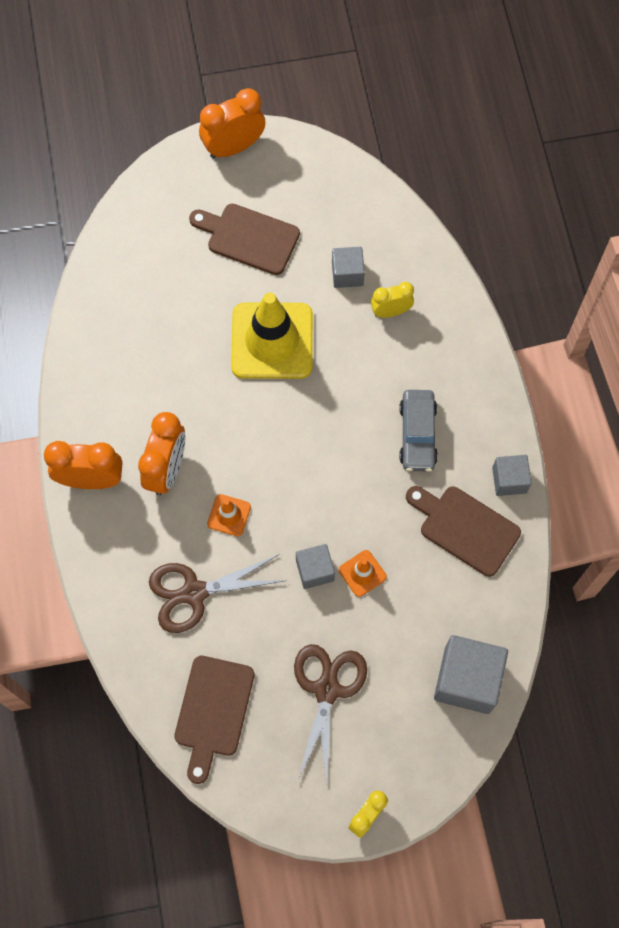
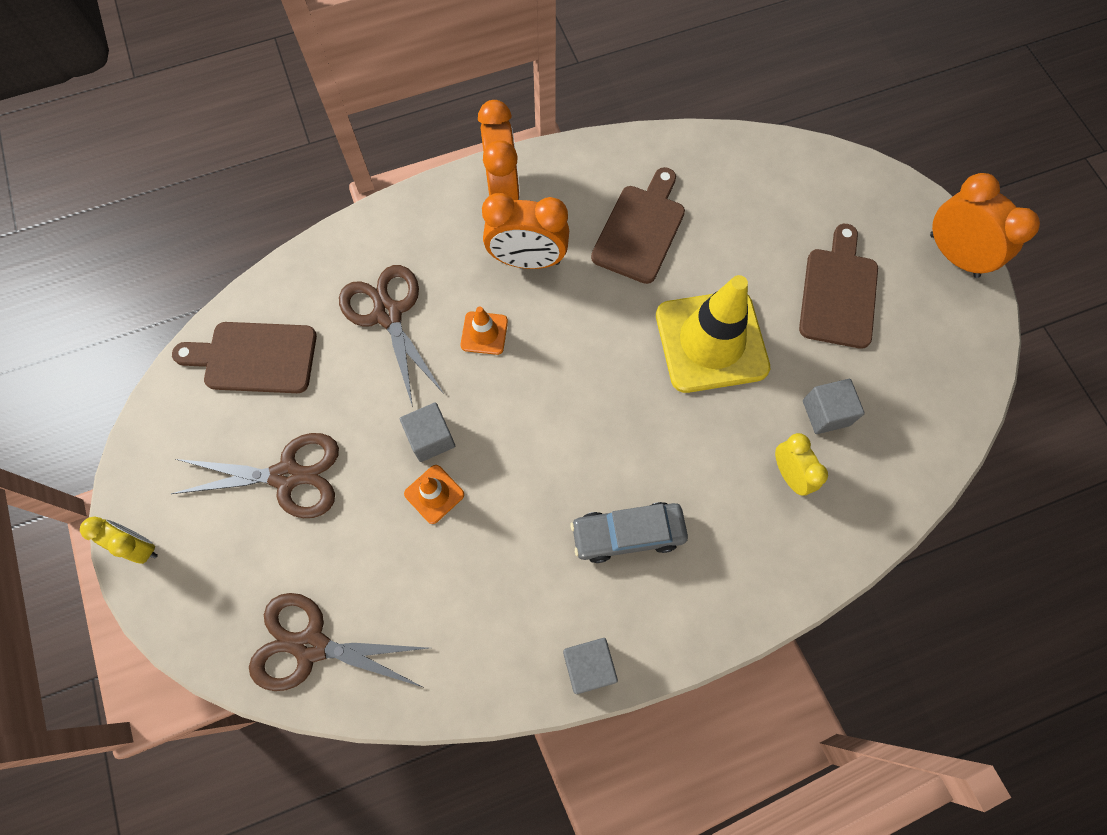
camera: 80 degrees right, 0 degrees up
brown cutting board [406,486,521,577] -> brown cutting board moved to [591,167,685,284]
grey cube [434,635,508,714] -> brown scissors [249,593,429,691]

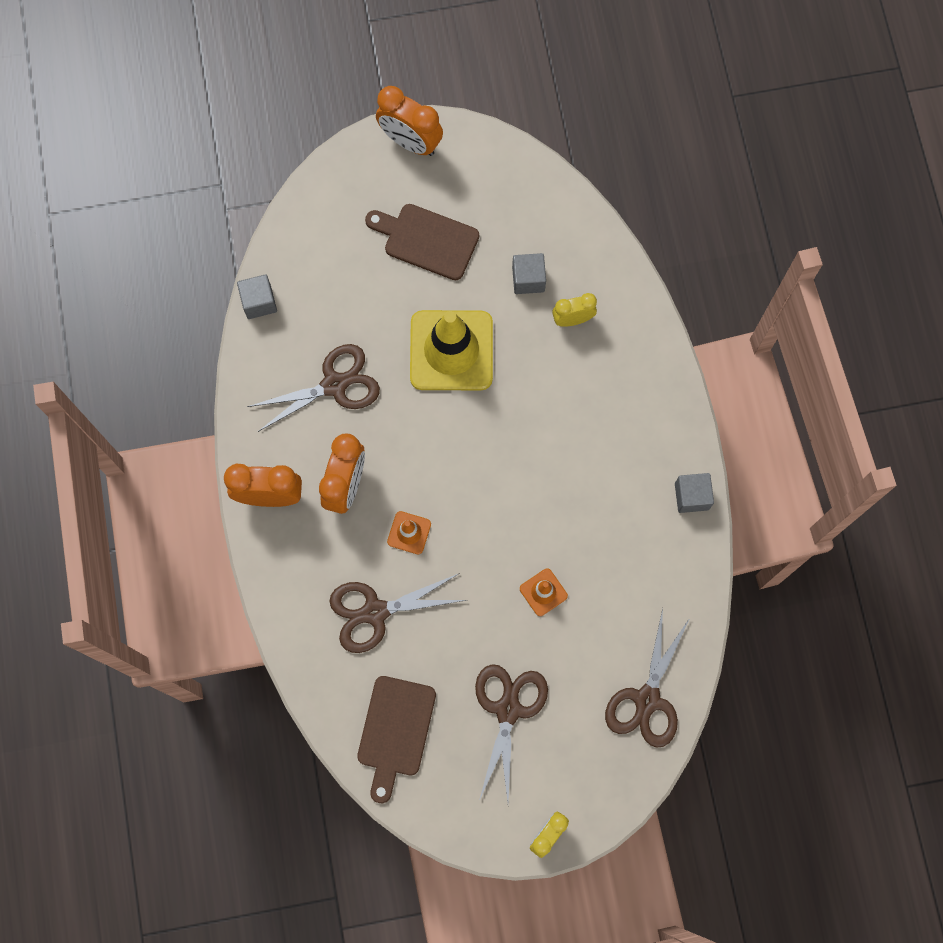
camera: 80 degrees left, 5 degrees up
grey cube [400,402,455,462] -> grey cube moved to [237,274,277,319]
grey car [571,502,688,563] -> none
brown cutting board [591,167,685,284] -> brown scissors [247,344,380,432]
orange clock [930,173,1040,278] -> orange clock turned 120 degrees counterclockwise [376,86,443,156]

